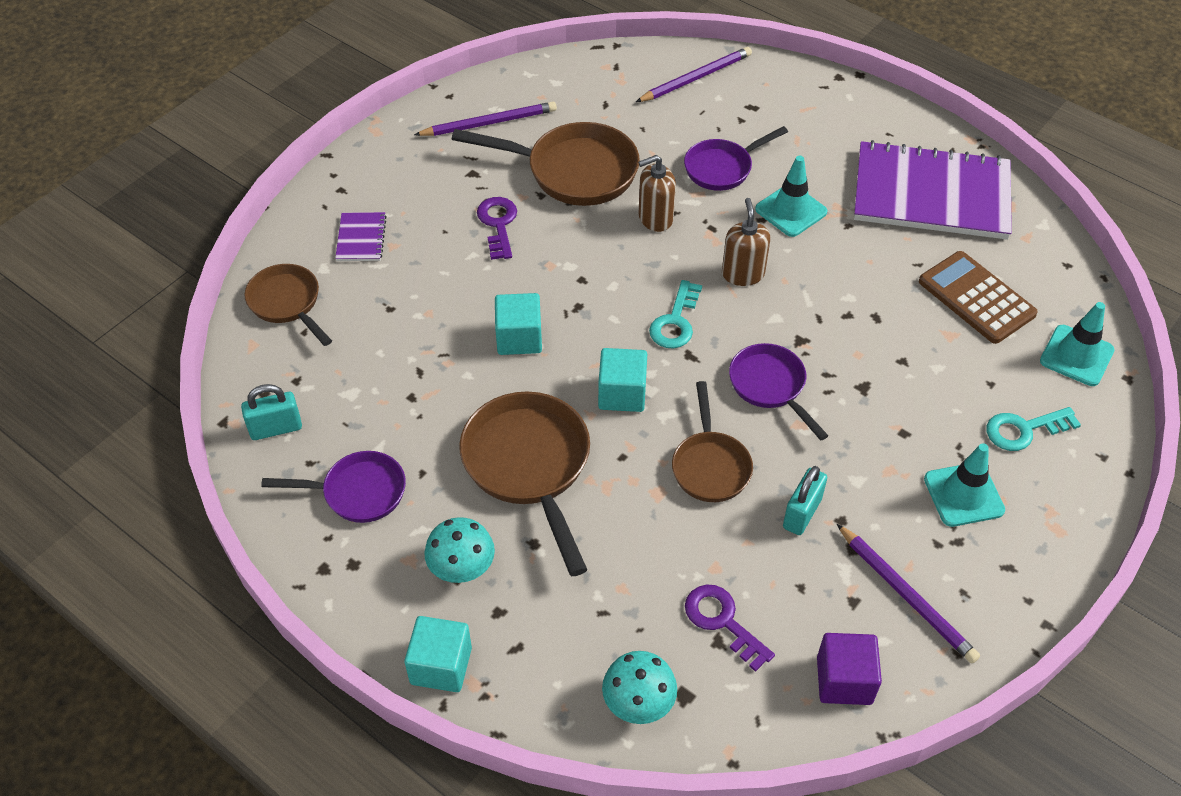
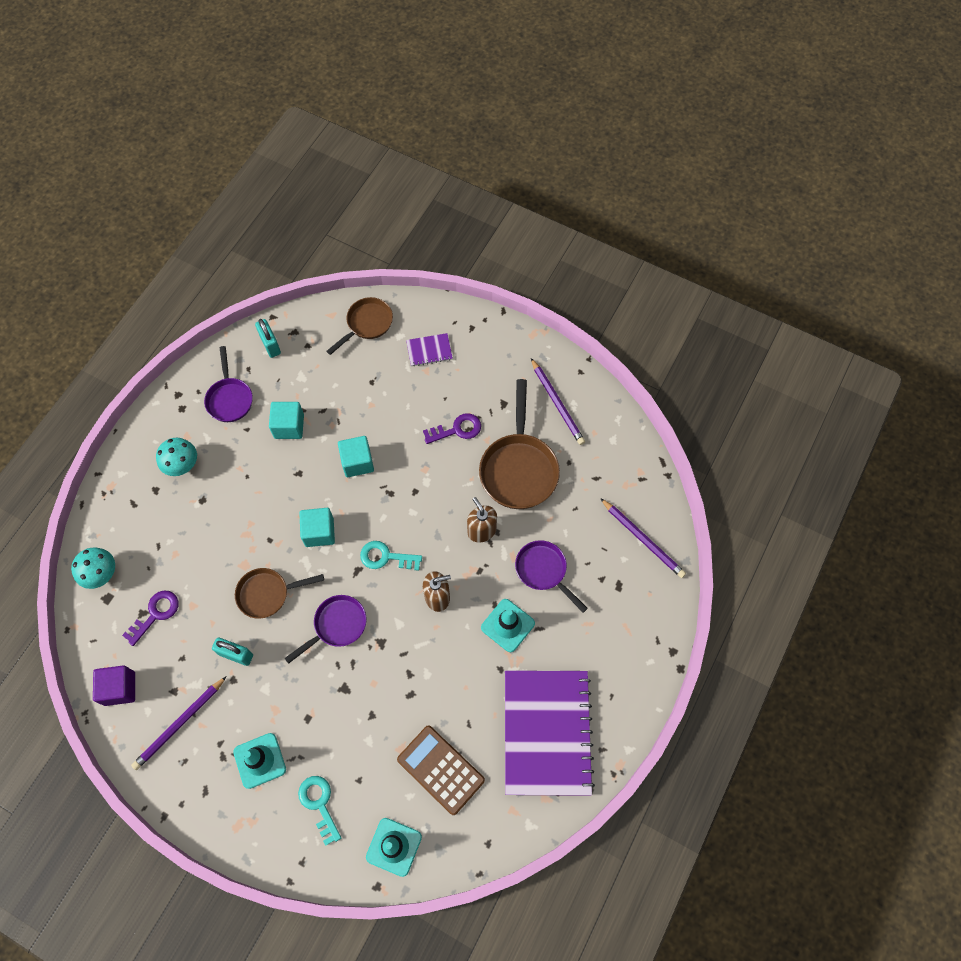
camera: 80 degrees right, 15 degrees up
turquoise cube [404,616,472,692] -> turquoise cube moved to [269,402,304,439]
brown pan [459,392,590,576] -> none
brown calculator [919,251,1038,344] -> brown calculator turned 90 degrees counterclockwise [397,725,485,815]

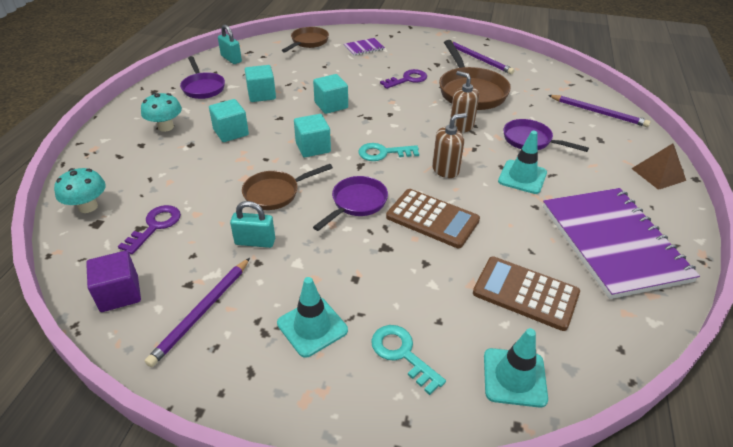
camera: 15 degrees left, 25 degrees down
none -> turquoise cube [209,99,249,142]
none -> brown calculator [386,189,480,248]
none -> brown pyramid [631,144,686,190]

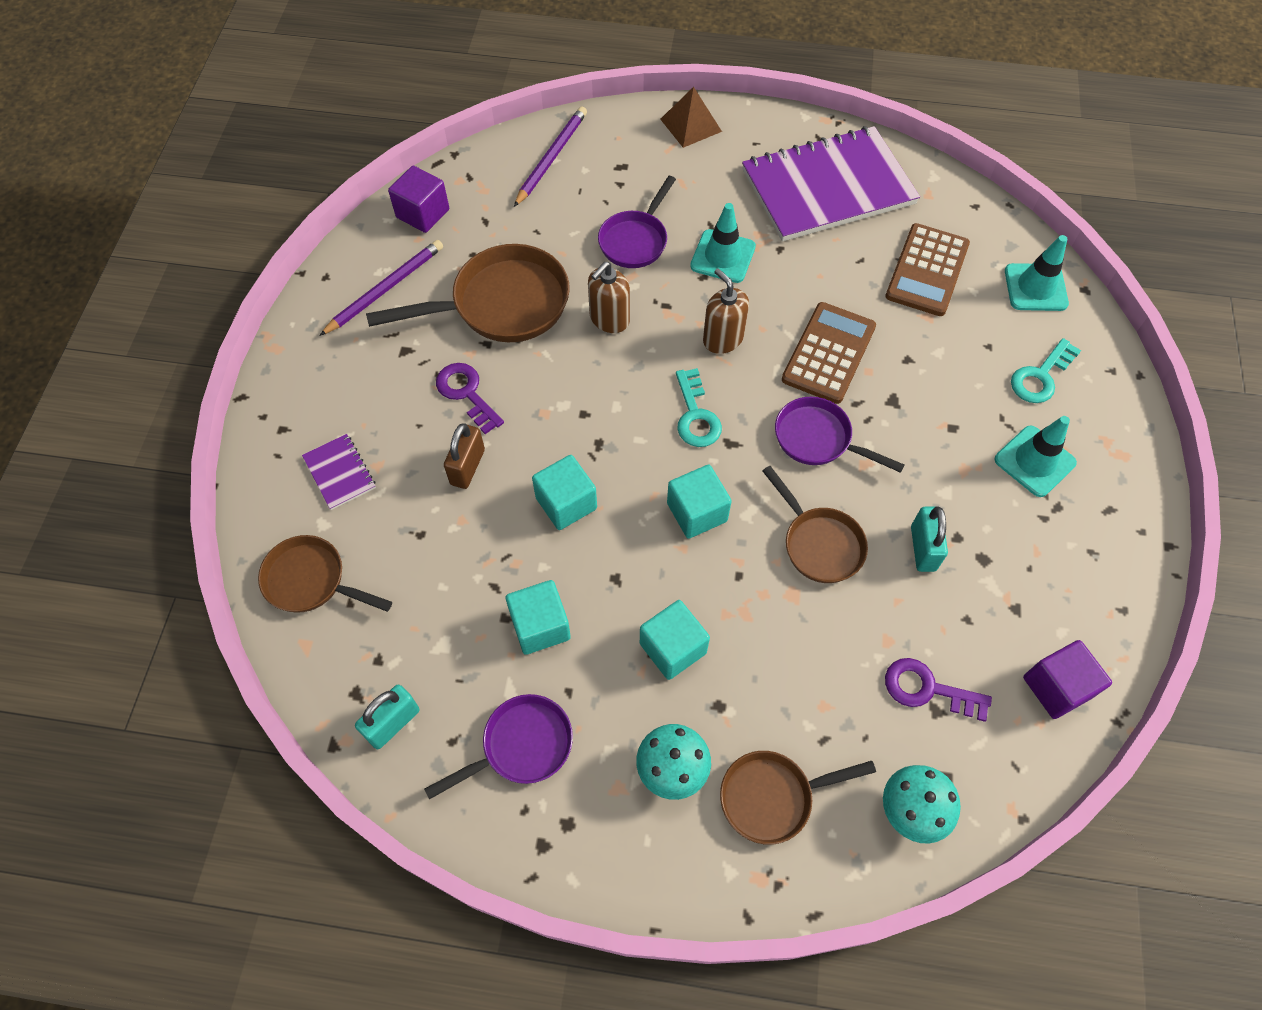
camera: 95 degrees left, 20 degrees up
purple pencil [145,258,250,367] -> none
none -> purple cube [388,166,449,233]
none -> brown padlock [444,423,485,489]
none -> brown pan [720,751,876,845]

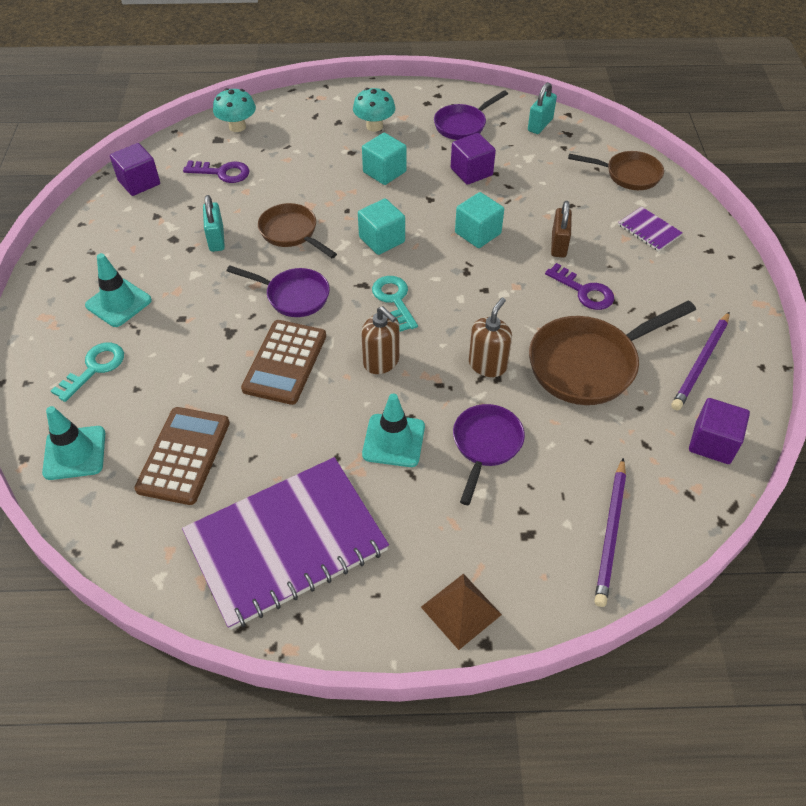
camera: 170 degrees right, 10 degrees down
turquoise cube [506,580,571,655] -> purple cube [451,133,496,185]
brown pan [720,751,876,845] -> none

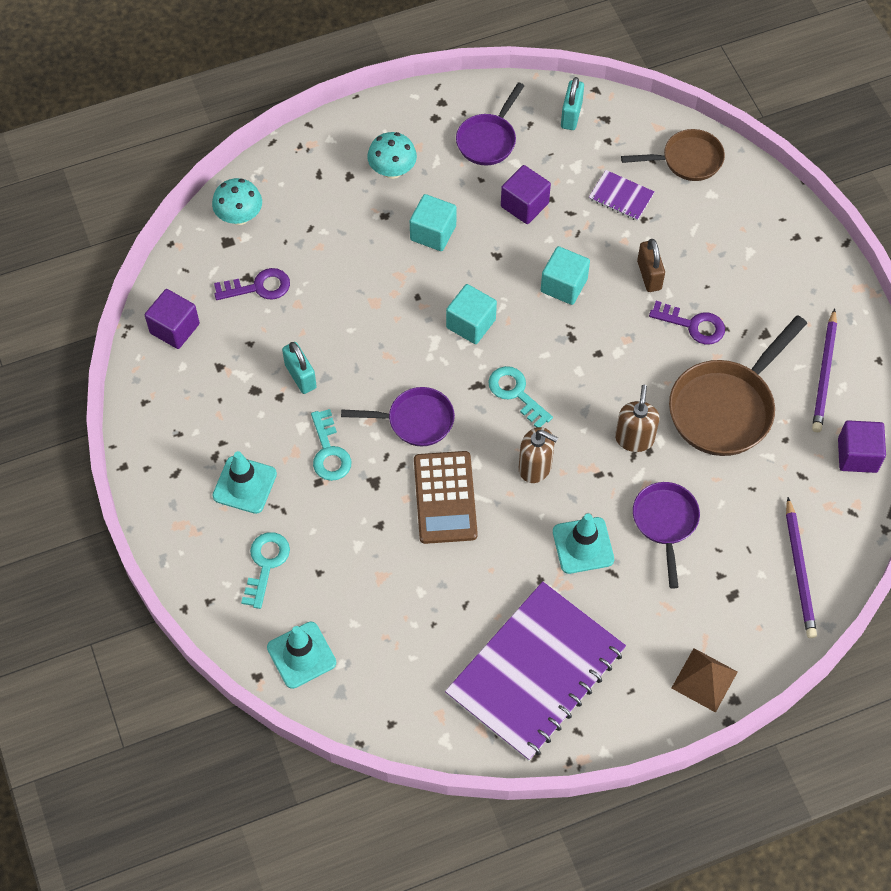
camera: 20 degrees left, 10 degrees up
brown calculator [134,407,230,505] -> none
brown pan [258,203,337,258] -> none
purple notebook [618,207,683,252] -> purple notebook moved to [589,170,655,221]
none -> turquoise key [311,409,351,481]

